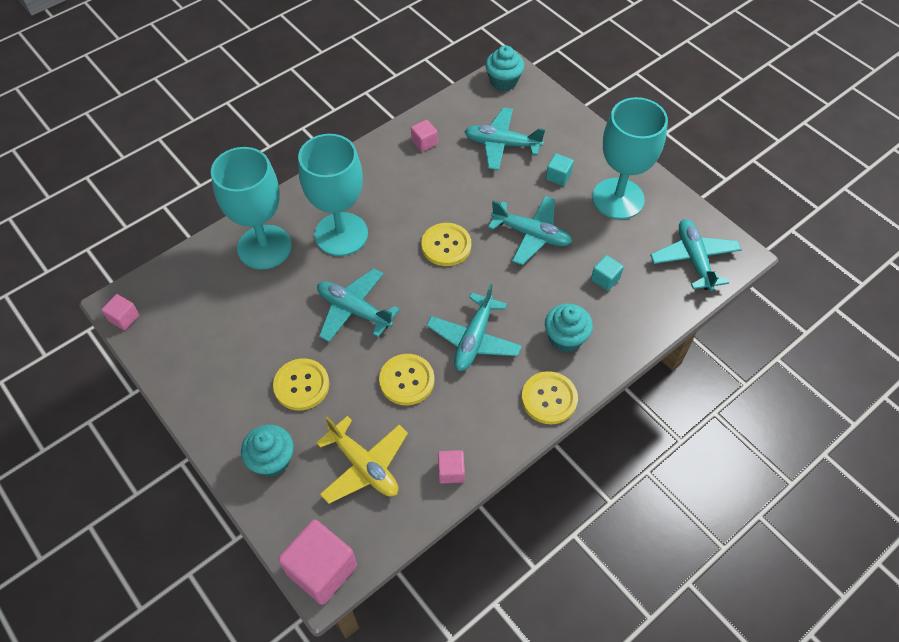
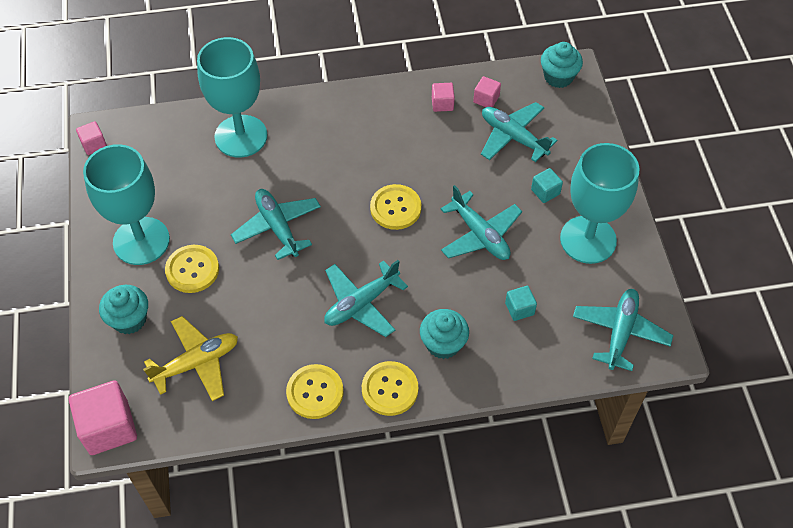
camera: 30 degrees right, 0 degrees up
turquoise goblet [298,134,368,256] -> turquoise goblet moved to [83,144,170,265]
yellow plane [316,416,408,504] -> yellow plane turned 105 degrees counterclockwise [143,316,238,401]
yellow button [379,354,435,406] -> yellow button moved to [286,364,344,419]
pink cube [438,450,465,484] -> pink cube moved to [473,76,501,107]

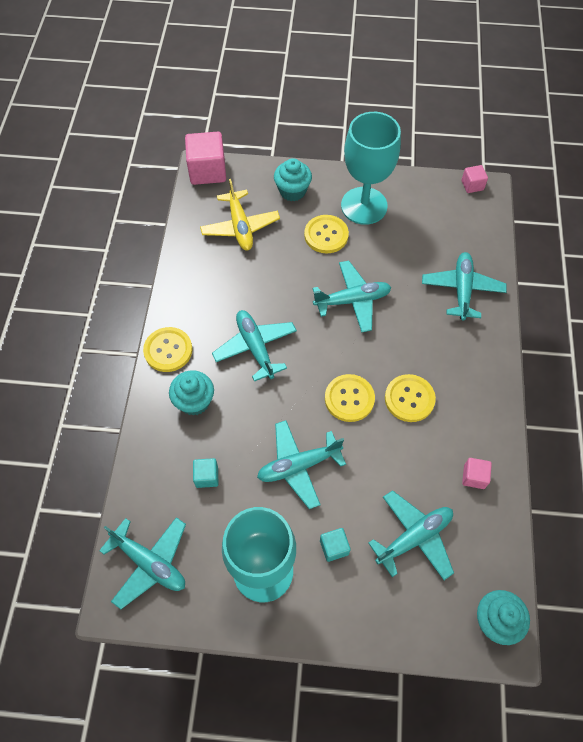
camera: 105 degrees right, 5 degrees up
turquoise goblet [197,37,267,158] -> turquoise plane [422,252,507,321]
yellow button [286,364,344,419] -> yellow button moved to [385,374,436,422]
pink cube [473,76,501,107] -> none

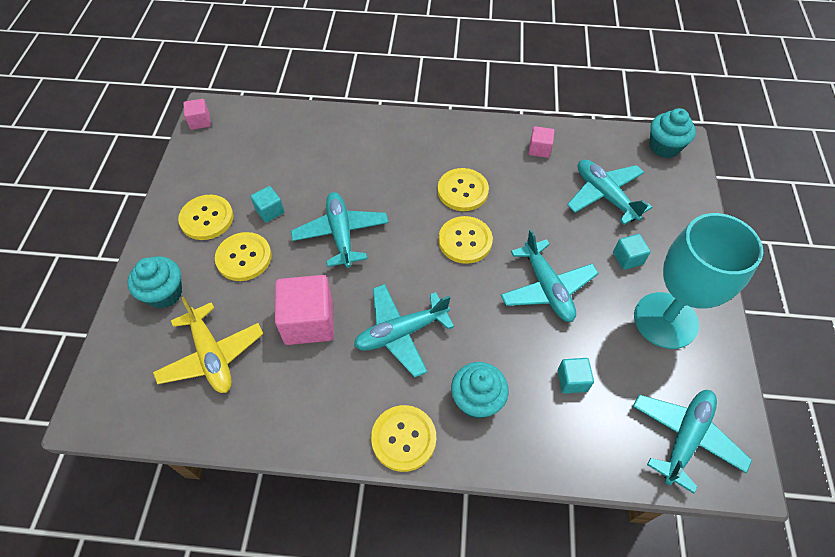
camera: 90 degrees left, 5 degrees down
pink cube [185,132,226,185] -> pink cube moved to [275,275,334,345]
yellow plane [200,179,280,250] -> yellow plane turned 75 degrees clockwise [153,297,263,393]
turquoise goblet [341,112,401,225] -> yellow button [178,195,233,240]
turquoise plane [422,252,507,321] -> none
none -> turquoise cube [250,186,284,223]

